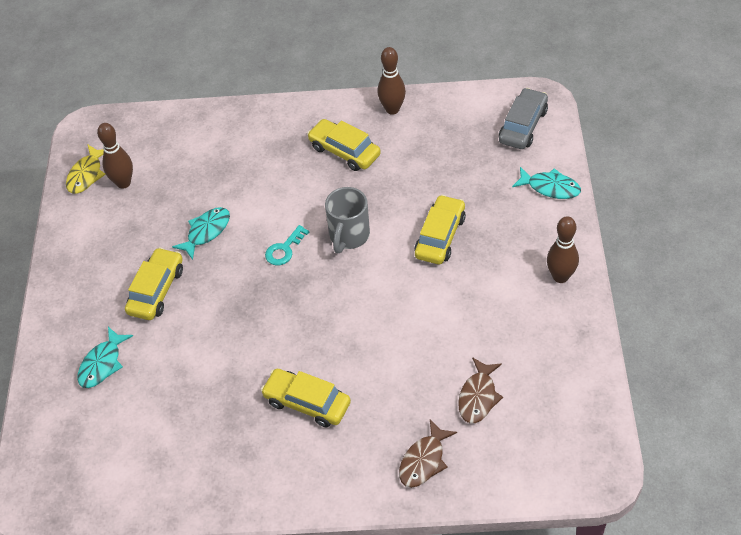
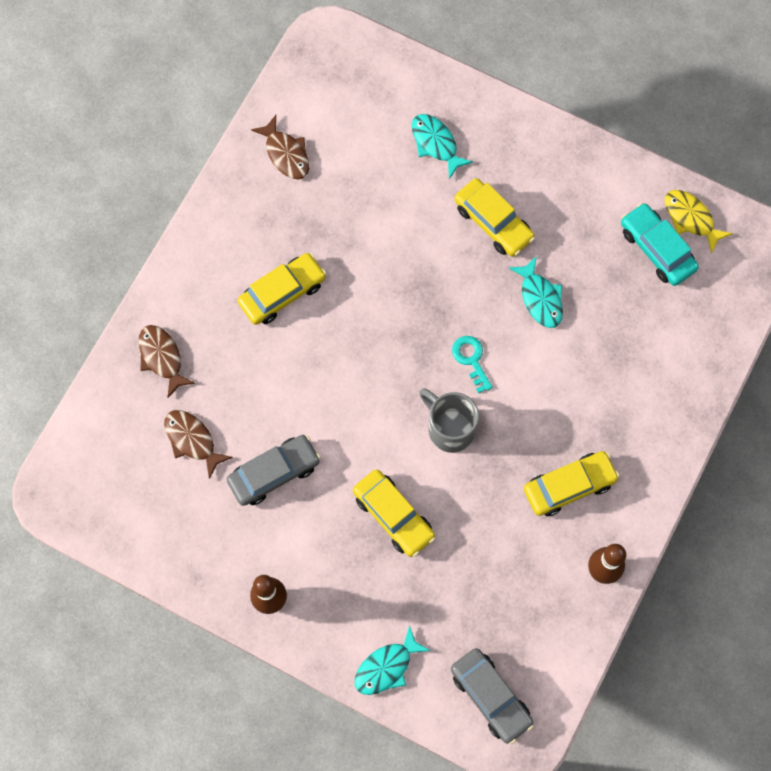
camera: 115 degrees right, 20 degrees up
brown bowling pin [97,123,133,189] -> turquoise car [621,203,699,286]
none -> grey car [227,435,321,506]
none -> brown fish [251,115,309,179]

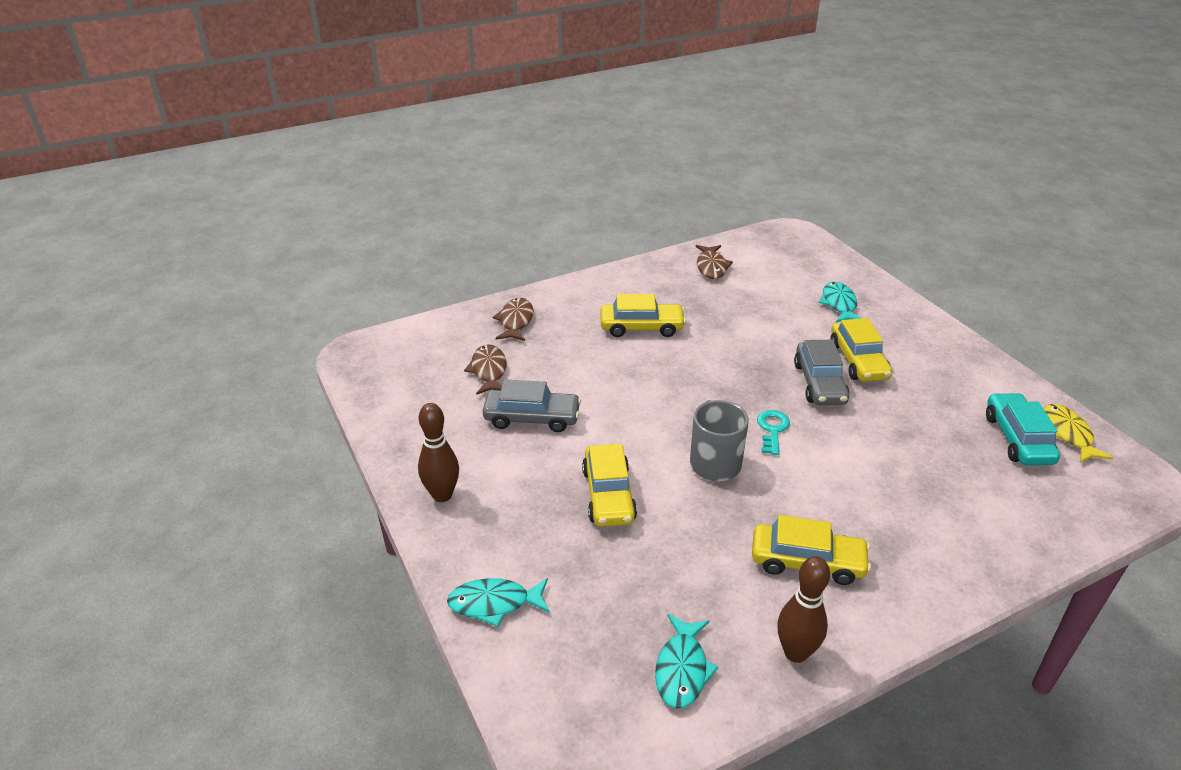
camera: 35 degrees right, 35 degrees down
grey car [451,648,534,744] -> grey car moved to [794,340,849,405]
turquoise fish [509,256,563,328] -> turquoise fish moved to [655,614,718,708]

